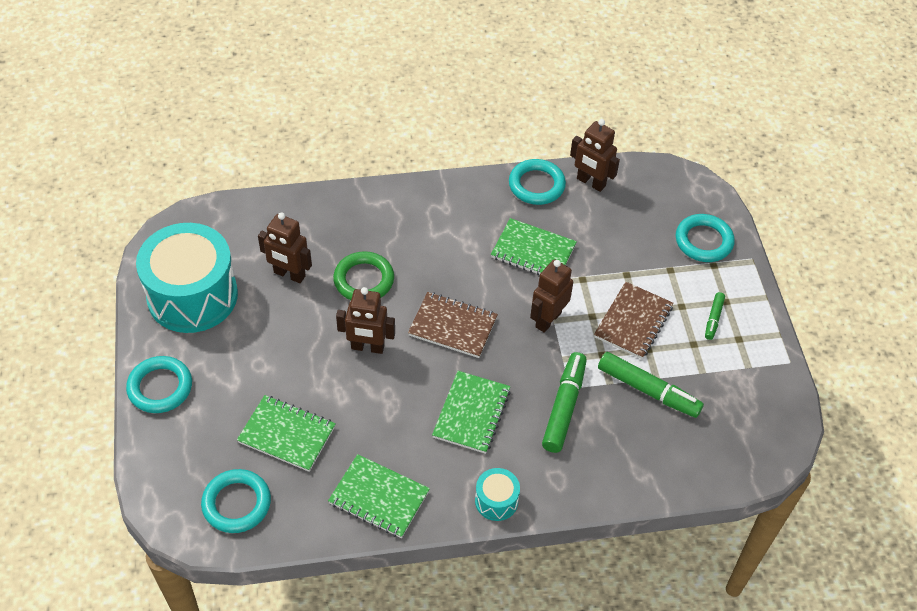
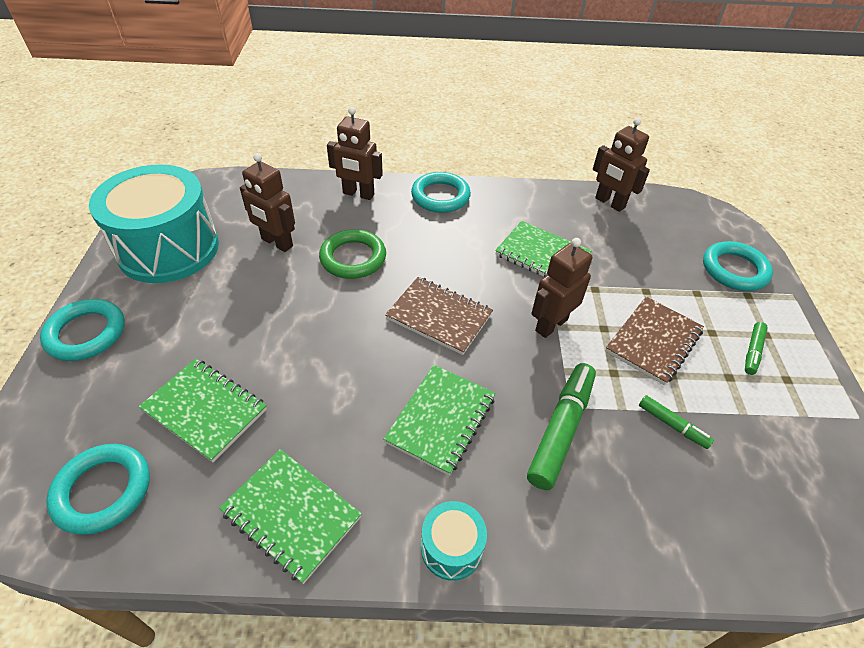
camera: 10 degrees right, 5 degrees down
brown robot [336,287,395,354] -> brown robot moved to [327,107,383,200]
turquoise ring [509,159,566,205] -> turquoise ring moved to [411,172,471,213]
green marker [598,352,704,418] -> green marker [639,395,714,449], size x0.52

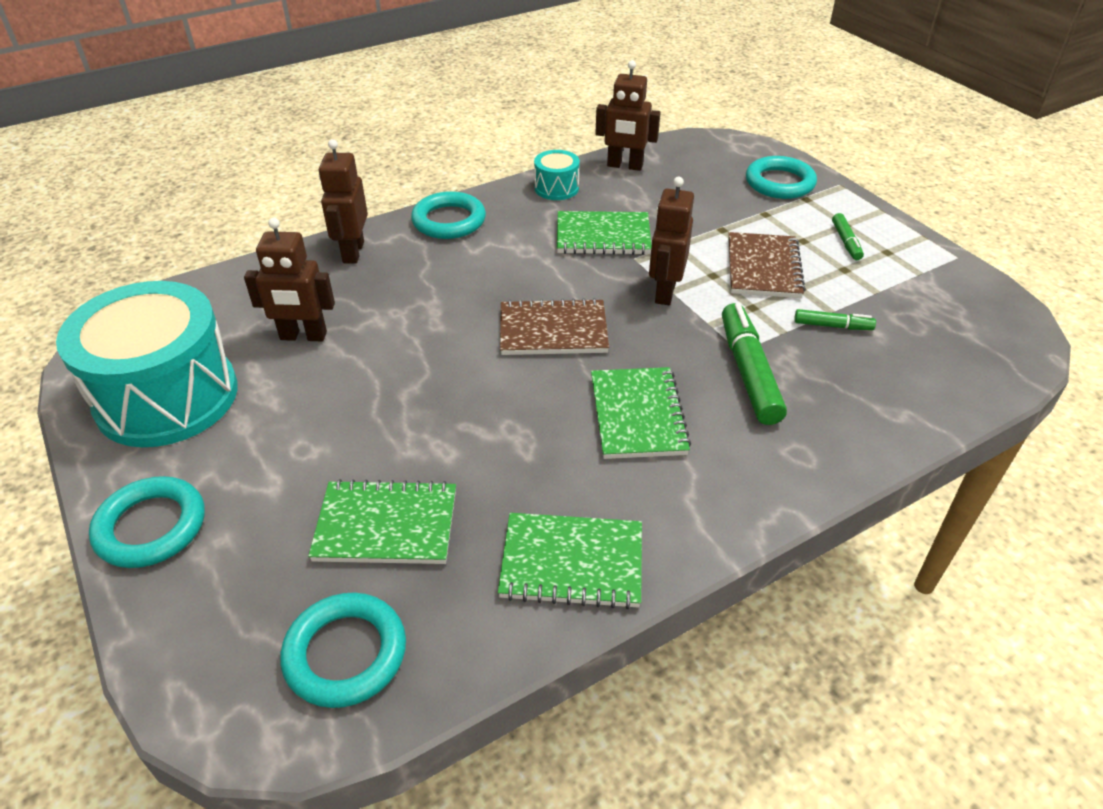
camera: 30 degrees left, 5 degrees down
green ring [319,229,386,279] -> none
brown robot [327,107,383,200] -> brown robot turned 105 degrees clockwise [319,139,368,264]
turquoise drum [421,501,487,581] -> turquoise drum moved to [534,150,580,200]

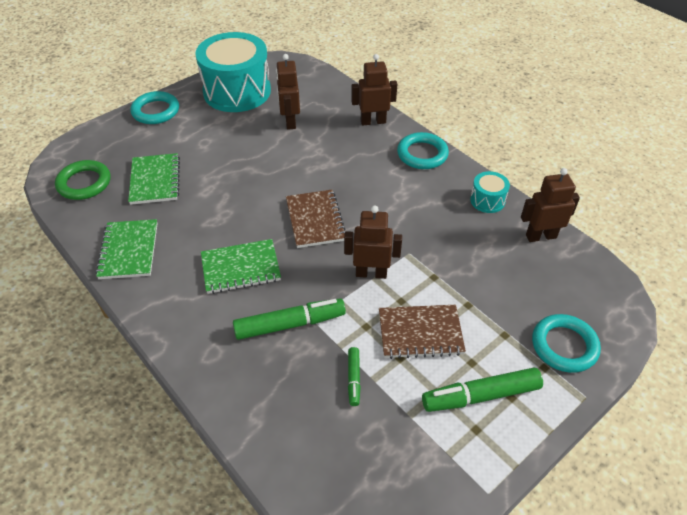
camera: 80 degrees right, 5 degrees up
turquoise ring [280,593,406,708] -> green ring [55,160,110,200]
green notebook [557,211,652,255] -> none
brown robot [595,60,661,171] -> brown robot turned 75 degrees clockwise [521,168,580,242]
green marker [832,213,864,260] -> green marker [422,367,543,412], size x1.91

